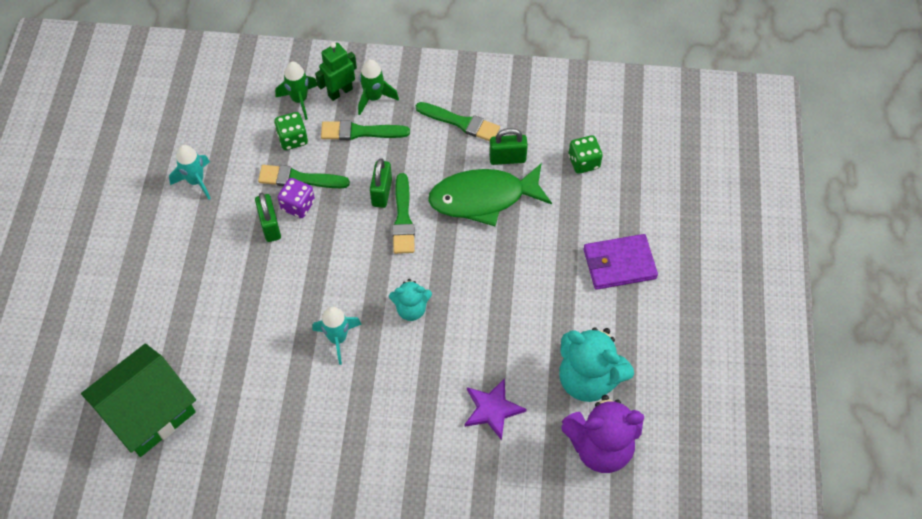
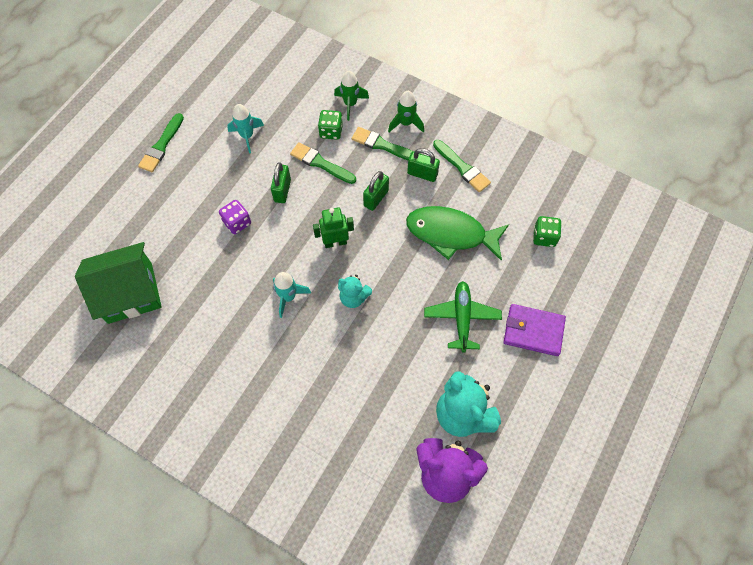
camera: 25 degrees right, 5 degrees up
purple dice [277,178,315,218] -> purple dice moved to [219,200,251,234]
green robot [315,42,357,101] -> green robot moved to [313,207,354,248]
green brush [392,173,415,254] -> green brush moved to [138,113,184,172]
purple star [464,378,526,441] -> none
green padlock [489,128,528,165] -> green padlock moved to [407,148,440,182]
none -> green plane [424,281,502,353]

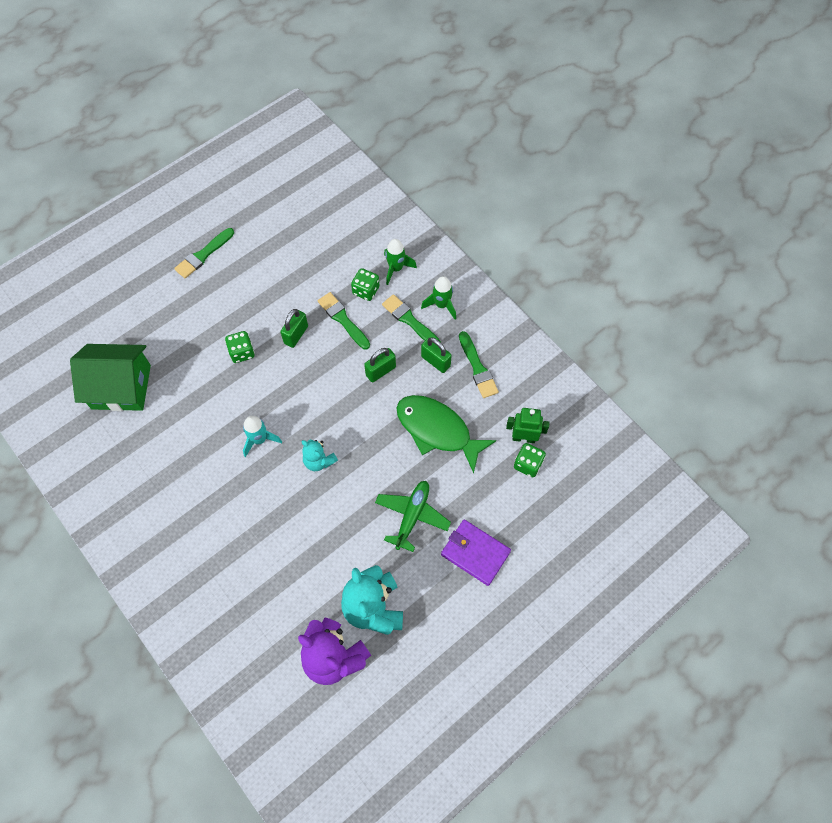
camera: 20 degrees right, 0 degrees up
purple dice [219,200,251,234] -> green dice [225,331,254,363]
turquoise rocket [227,104,264,153] -> none
green robot [313,207,354,248] -> green robot moved to [506,408,550,443]

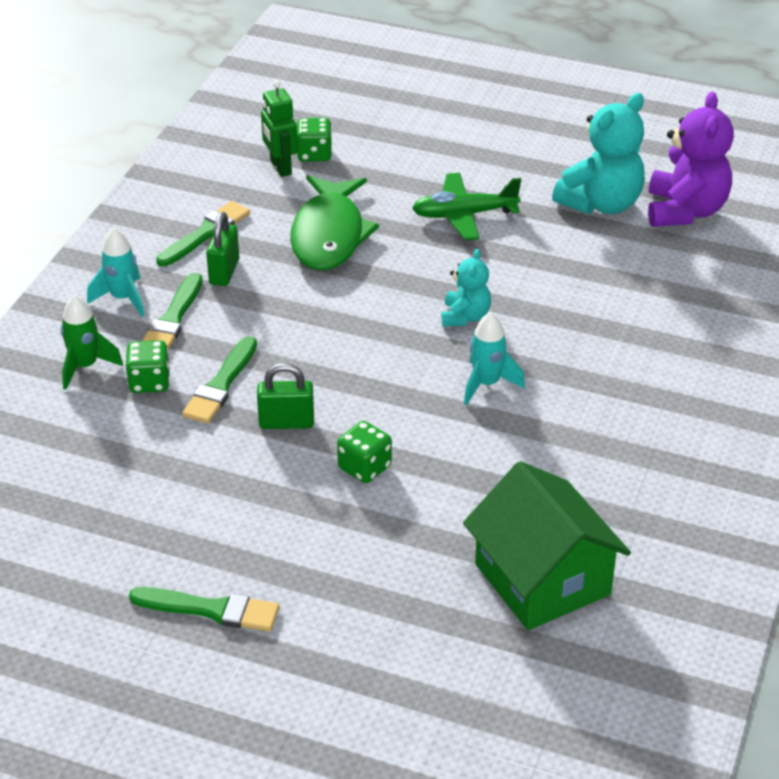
camera: 120 degrees left, 25 degrees down
green padlock [364,348,396,382] -> none
green rocket [421,276,456,320] -> turquoise rocket [87,228,145,317]
purple wallet [441,520,511,586] -> none

